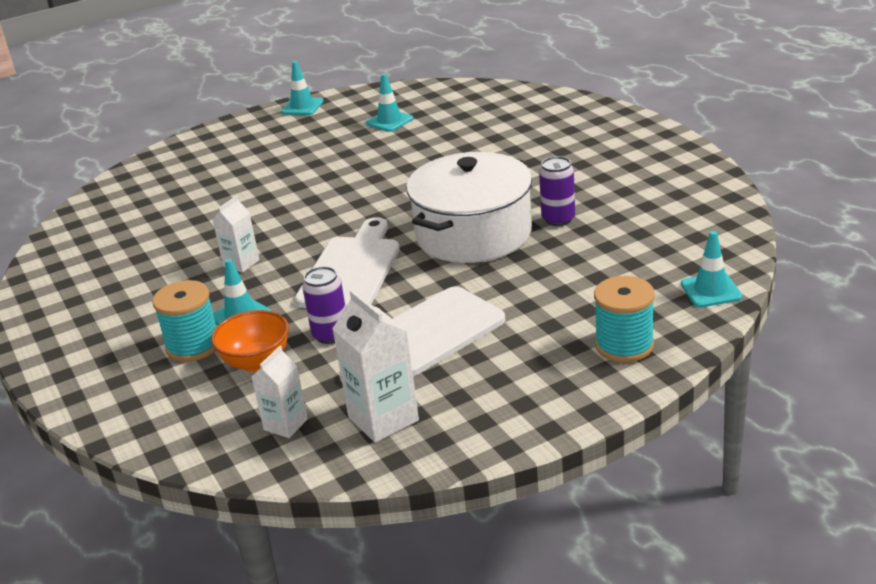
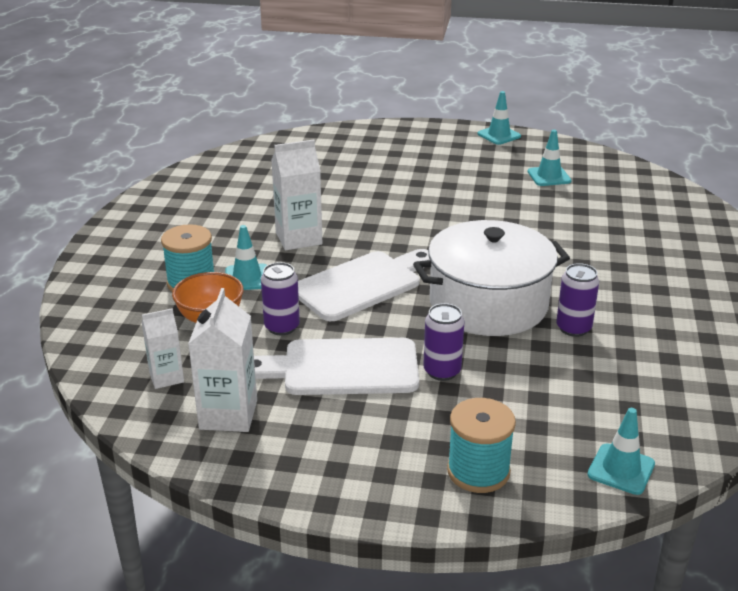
camera: 35 degrees right, 0 degrees up
white carton [212,196,260,273] -> white carton [271,140,322,250], size x1.62
none -> purple can [423,303,464,381]

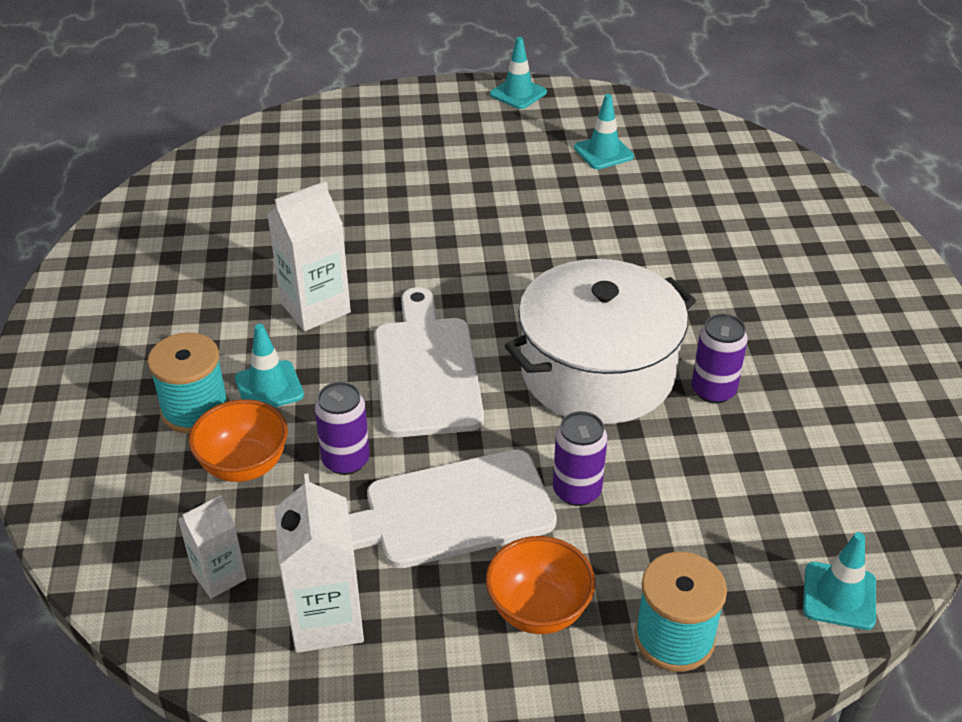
camera: 15 degrees left, 10 degrees up
white cutting board [298,249,430,321] -> white cutting board turned 45 degrees counterclockwise [374,287,484,437]
none -> orange bowl [486,536,596,634]

